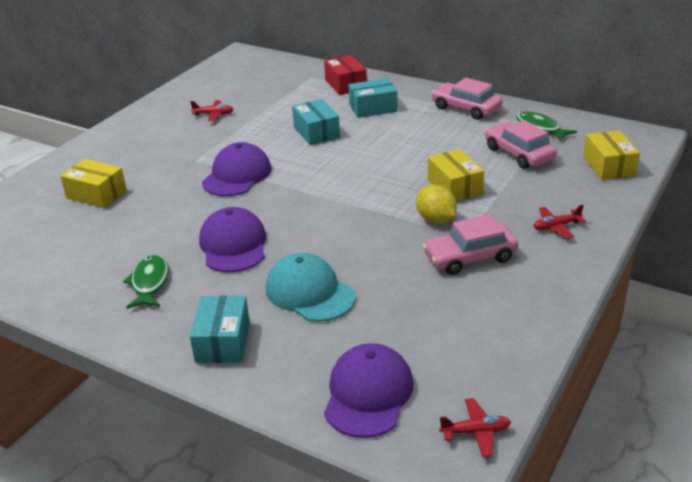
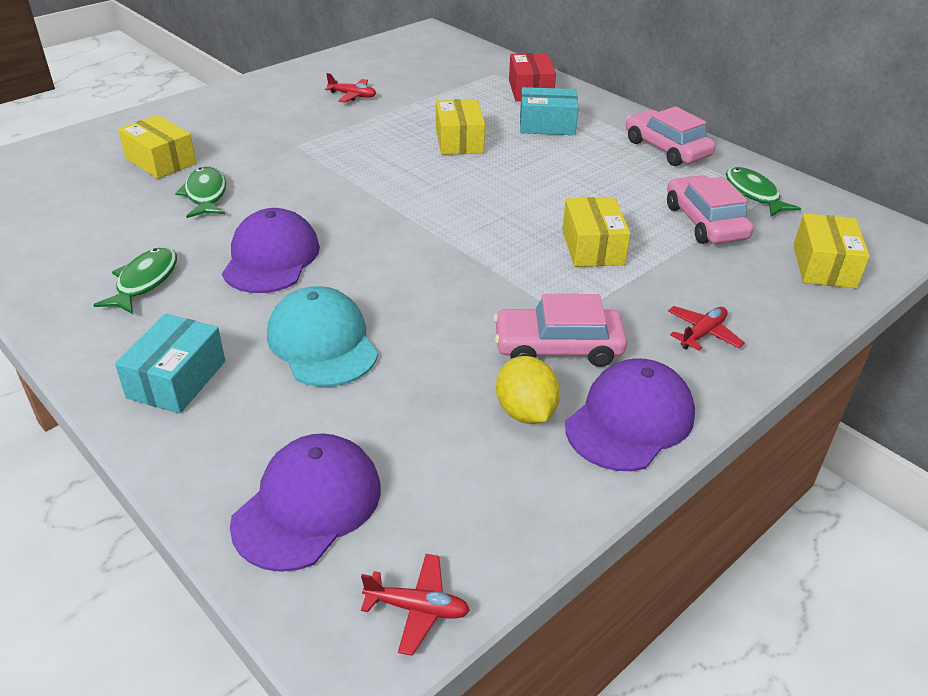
camera: 15 degrees right, 5 degrees up
purple cap [202,142,271,196] -> purple cap moved to [565,358,695,471]
turquoise box [292,99,340,145] -> yellow box [436,99,485,155]
yellow lemon [416,185,457,223] -> yellow lemon moved to [496,356,560,424]
red plane [534,205,586,238] -> red plane turned 135 degrees clockwise [668,306,745,350]
none -> green fish [175,167,226,218]

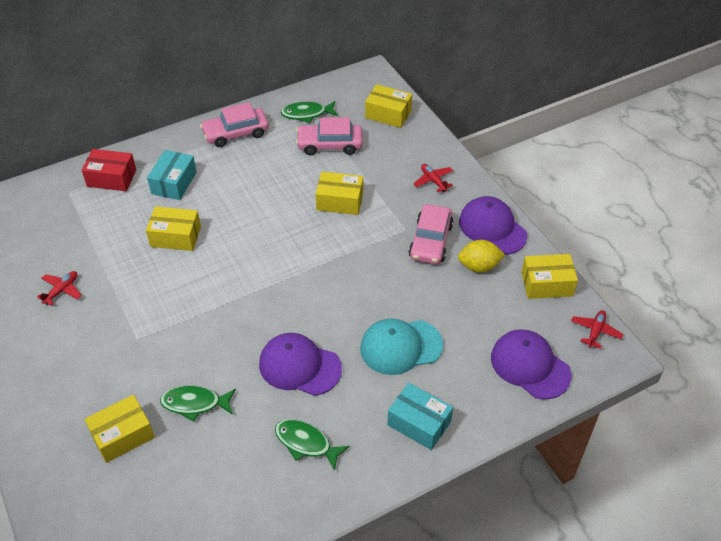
camera: 75 degrees left, 10 degrees up
none -> yellow box [521,254,578,299]

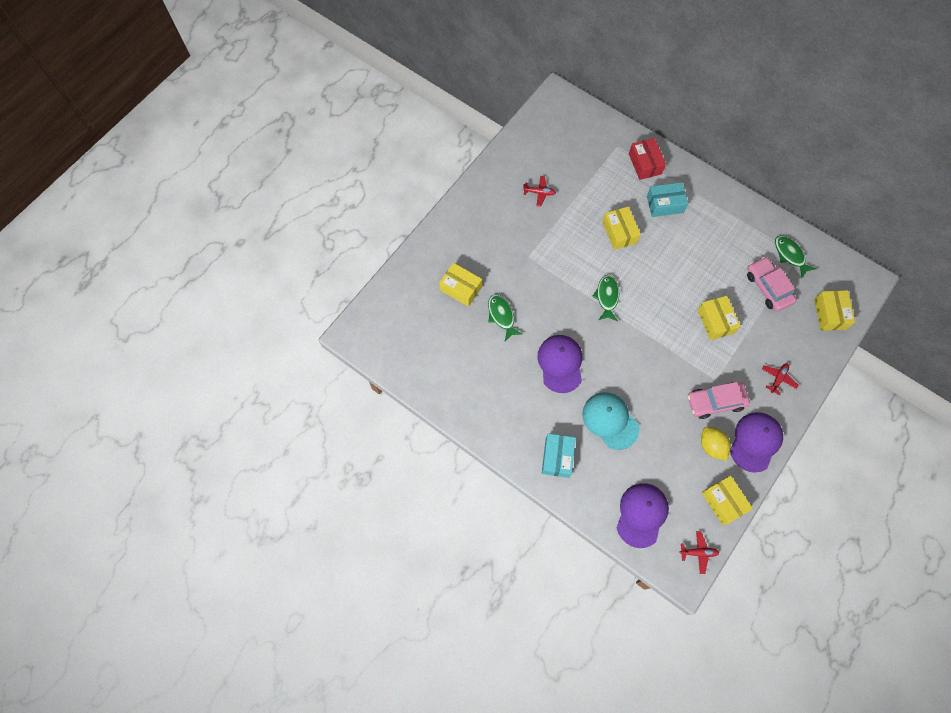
camera: 65 degrees right, 20 degrees up
pink car [200,102,269,147] -> none
green fish [275,419,350,471] -> green fish moved to [592,275,619,321]

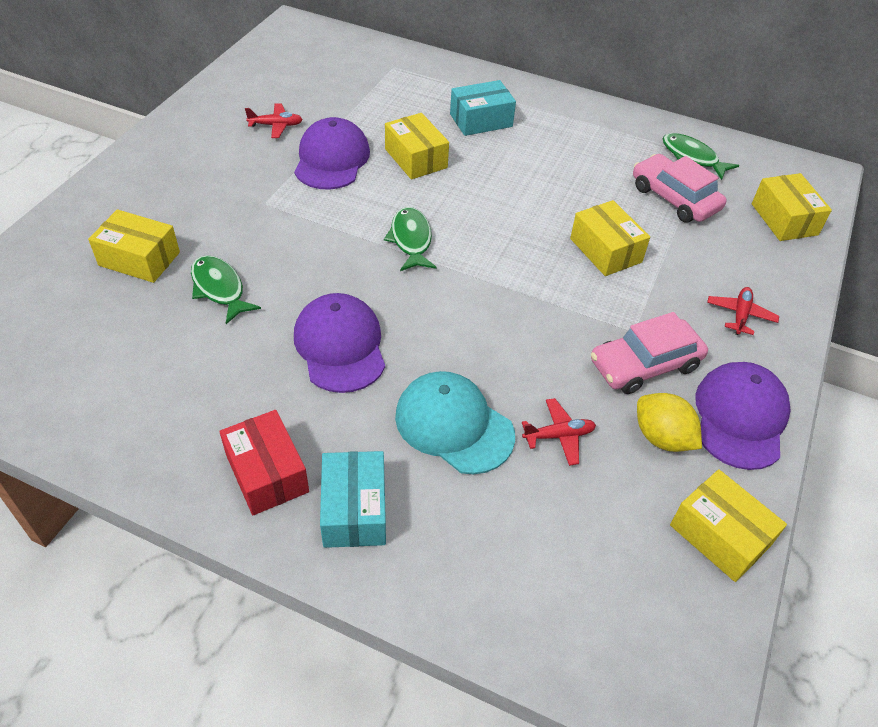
camera: 15 degrees left, 20 degrees down
purple cap [616,483,669,548] -> purple cap moved to [294,117,370,190]
red box [629,138,666,180] -> red box moved to [219,410,309,515]
red plane [679,531,719,574] -> red plane moved to [522,398,596,466]

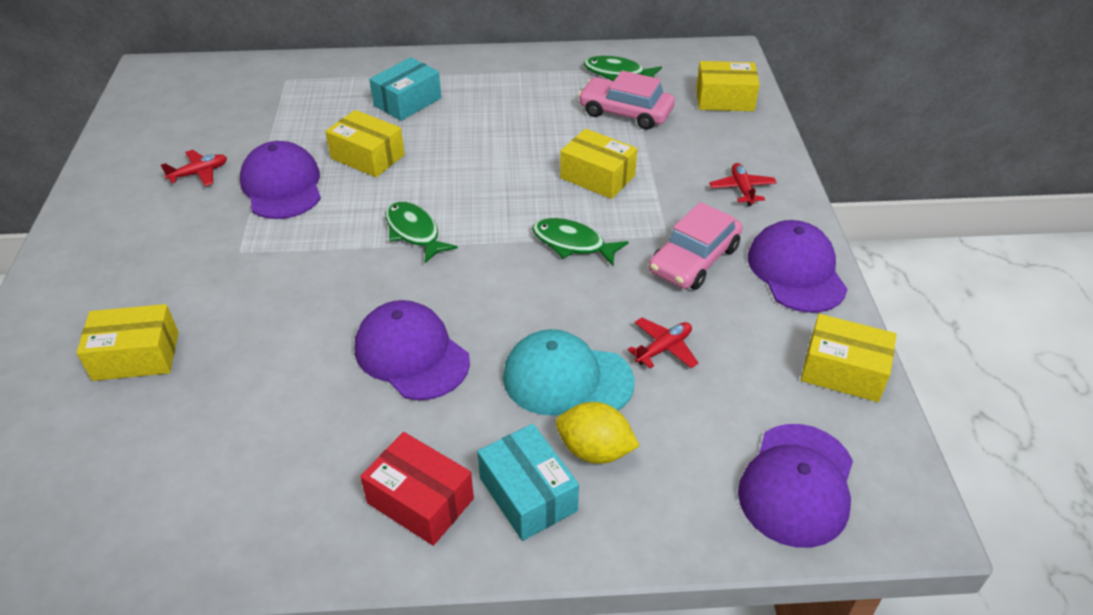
camera: 25 degrees left, 5 degrees down
green fish [191,255,261,324] -> green fish moved to [532,218,629,266]
yellow lemon [637,393,702,452] -> yellow lemon moved to [556,402,640,464]
yellow box [752,173,832,241] -> yellow box turned 45 degrees counterclockwise [696,61,760,111]
none -> purple cap [738,424,853,548]

